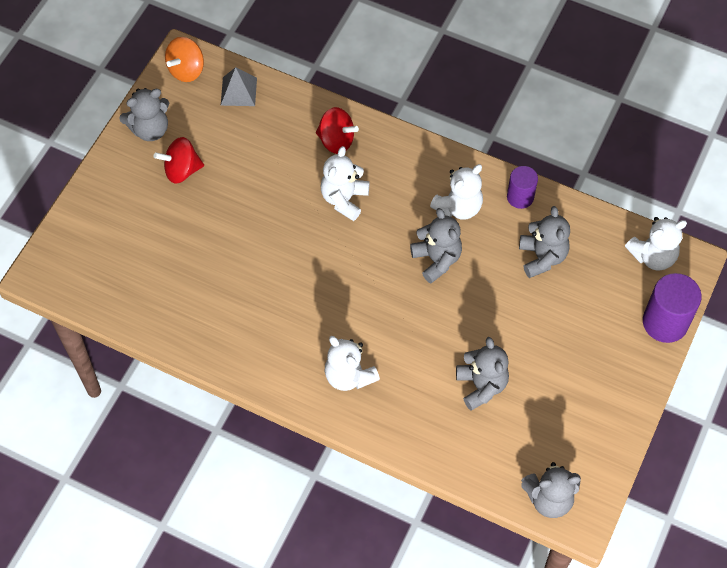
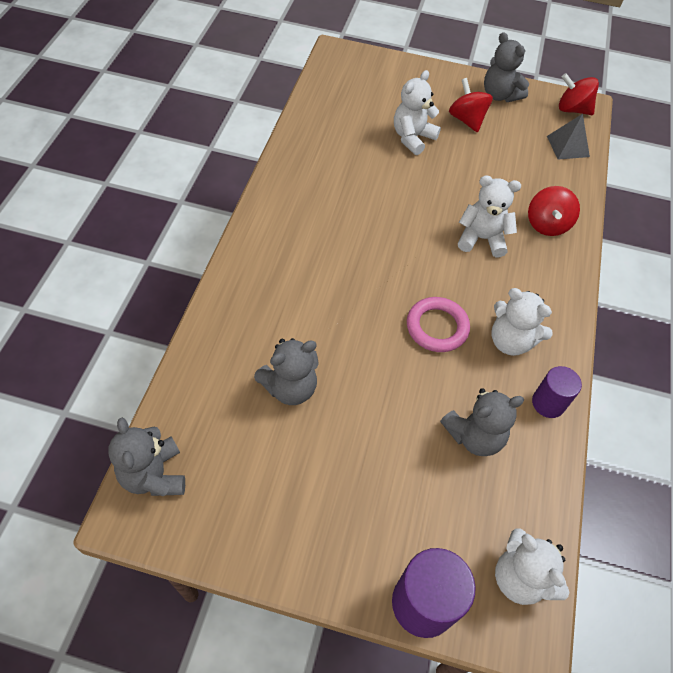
camera: 75 degrees right, 5 degrees down
orange spinning top [165,37,204,82] -> red spinning top [559,73,599,115]
white teddy bear [324,336,380,391] -> white teddy bear moved to [394,70,441,155]
grey teddy bear [410,208,462,283] -> pink ring [407,297,470,352]

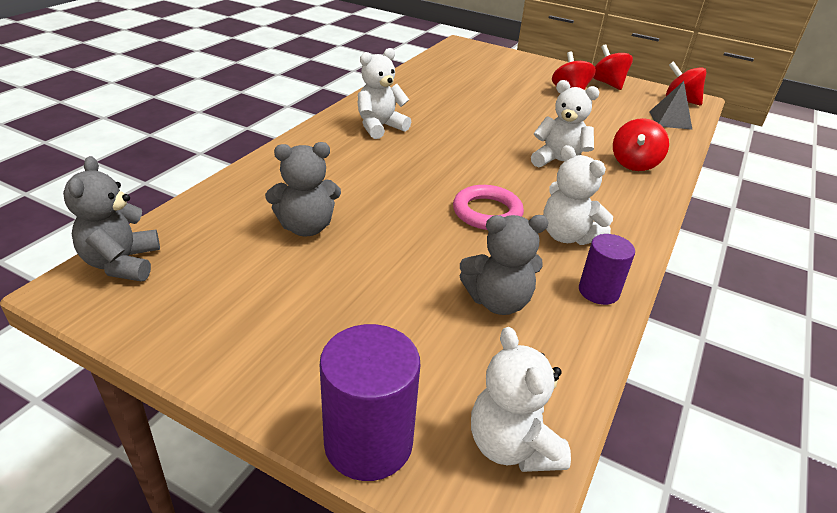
camera: 15 degrees right, 20 degrees down
white teddy bear [394,70,441,155] -> white teddy bear moved to [358,48,411,139]
grey teddy bear [484,32,529,102] -> red spinning top [593,44,633,90]

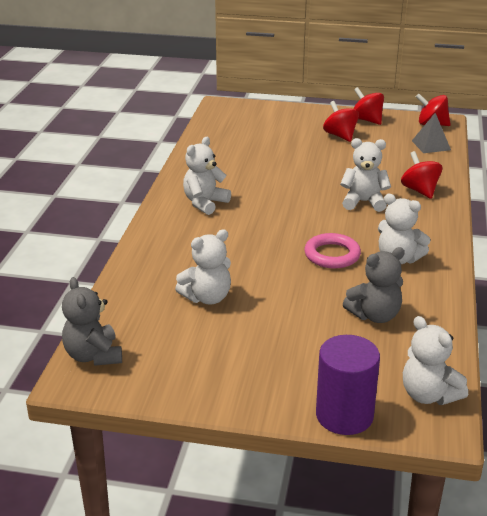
camera: 15 degrees left, 5 degrees down
grey teddy bear [265,142,341,236] -> white teddy bear [175,229,231,305]
purple cylinder [579,234,635,305] -> none
red spinning top [613,118,669,171] -> red spinning top turned 150 degrees clockwise [401,151,442,199]

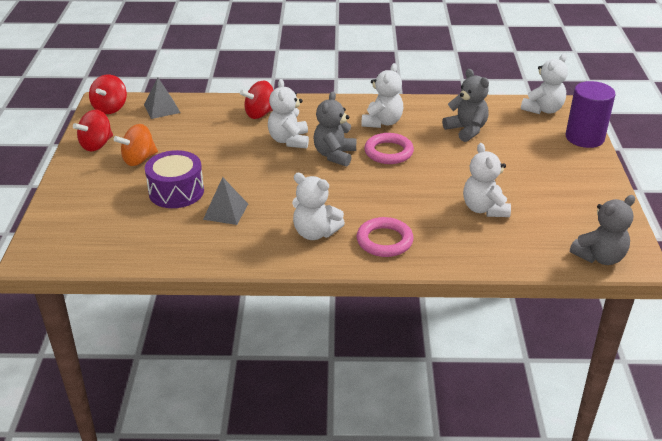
camera: 100 degrees left, 5 degrees up
white teddy bear [175,229,231,305] -> white teddy bear turned 150 degrees counterclockwise [463,143,511,217]
red spinning top [323,101,359,142] -> orange spinning top [113,124,158,166]
none -> purple drum [145,150,204,208]
none -> grey pyramid [203,177,248,225]
none -> grey teddy bear [313,91,356,167]
none -> pink ring [357,217,413,257]

